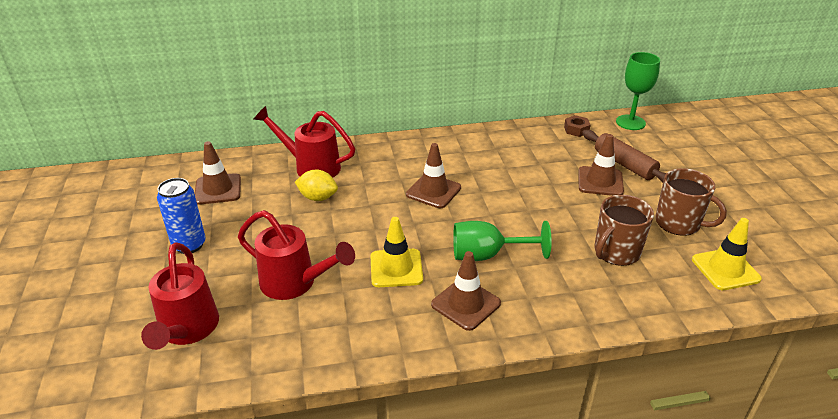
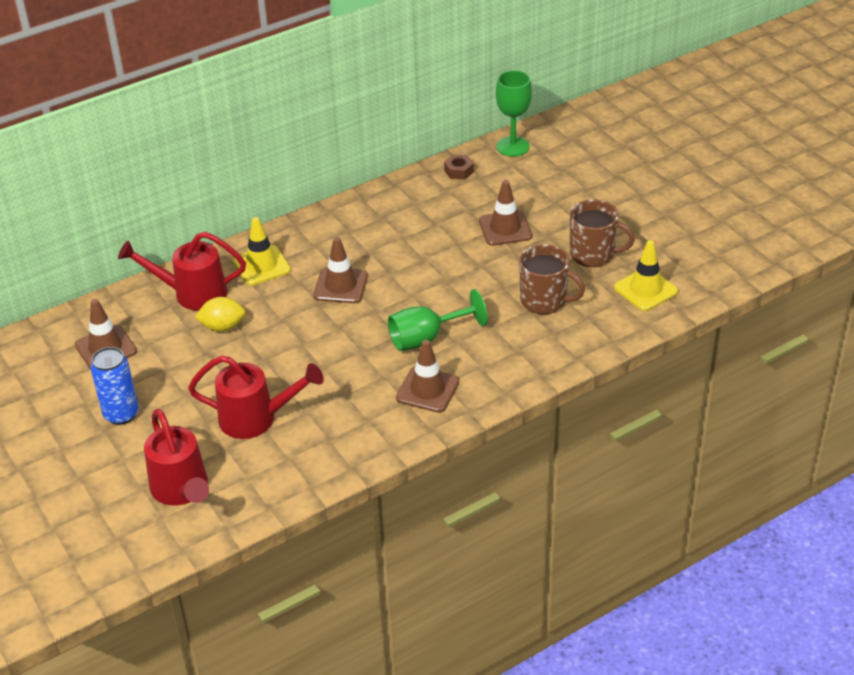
camera: 20 degrees left, 5 degrees up
yellow traffic cone [371,217,423,287] -> yellow traffic cone moved to [233,217,291,285]
brown rolling pin [582,130,666,183] -> none
brown mug [594,195,654,266] -> brown mug turned 90 degrees counterclockwise [519,244,585,314]

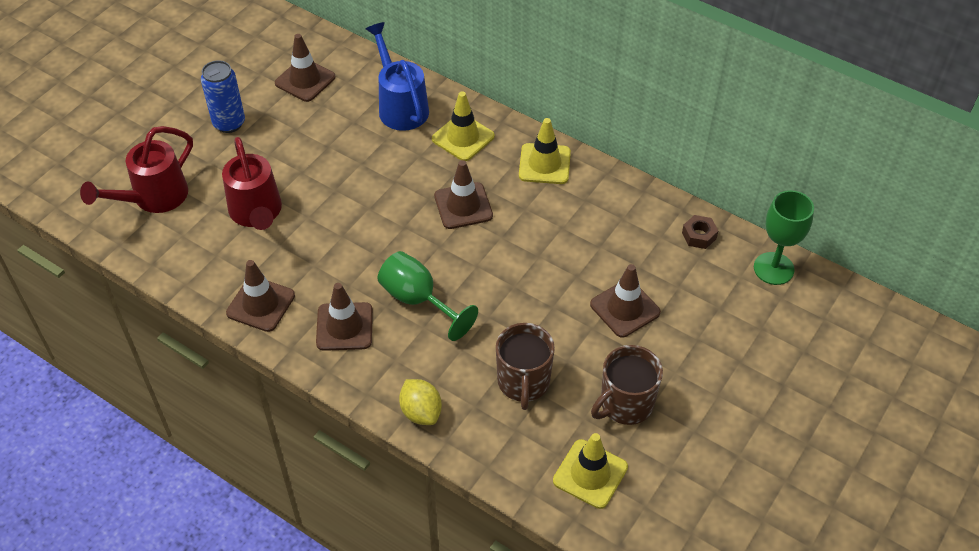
camera: 65 degrees right, 10 degrees up
red watering can [118,232,246,311] -> blue watering can [366,22,429,131]
yellow lemon [195,297,245,332] -> yellow lemon moved to [399,379,442,425]
brown mug [570,199,635,267] -> brown mug turned 60 degrees clockwise [591,345,663,425]
none -> brown traffic cone [226,260,295,332]
none -> yellow traffic cone [519,118,571,184]

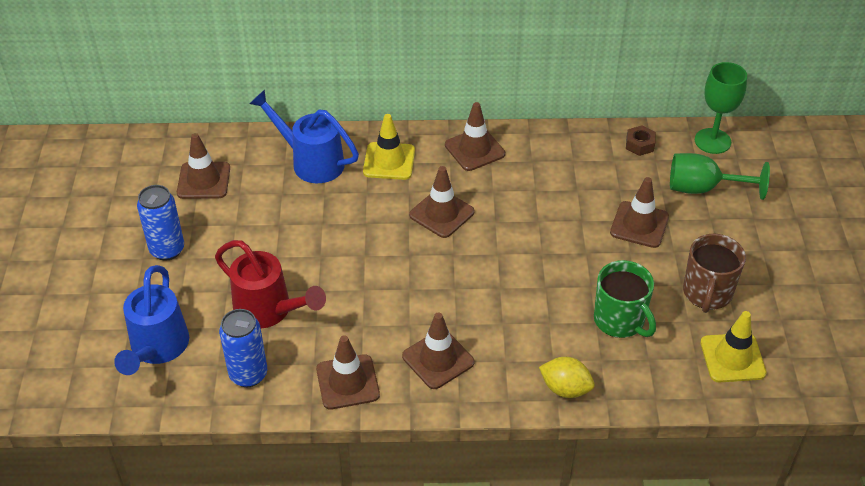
camera: 35 degrees left, 5 degrees down
red watering can [80,126,193,213] -> blue watering can [114,265,189,375]
green goblet [378,251,478,341] -> green goblet moved to [670,153,770,200]
brown mug [496,323,555,410] -> green mug [594,260,656,338]
yellow traffic cone [519,118,571,184] -> brown traffic cone [445,102,505,171]
none -> blue can [219,309,267,387]

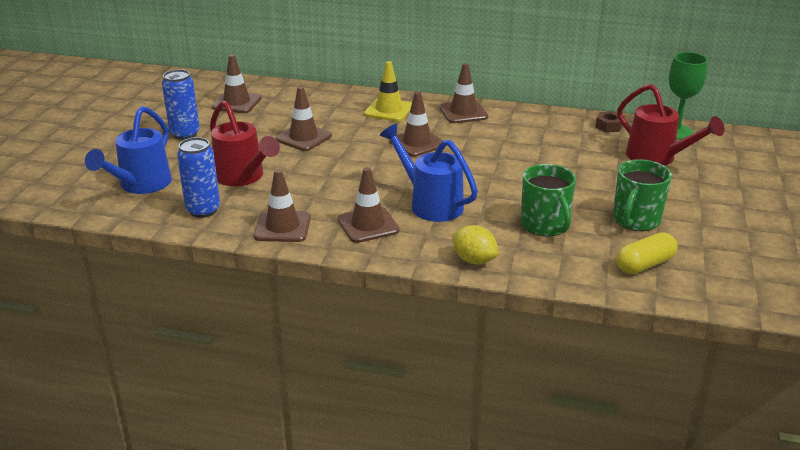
camera: 15 degrees right, 15 degrees down
blue watering can [249,90,359,183] -> blue watering can moved to [380,124,478,222]
brown traffic cone [610,177,669,248] -> brown traffic cone moved to [275,86,332,151]
green goblet [670,153,770,200] -> red watering can [617,84,725,166]
brown mug [683,234,746,313] -> green mug [613,159,672,231]
yellow traffic cone [701,311,767,382] -> yellow capsule [617,232,678,274]

